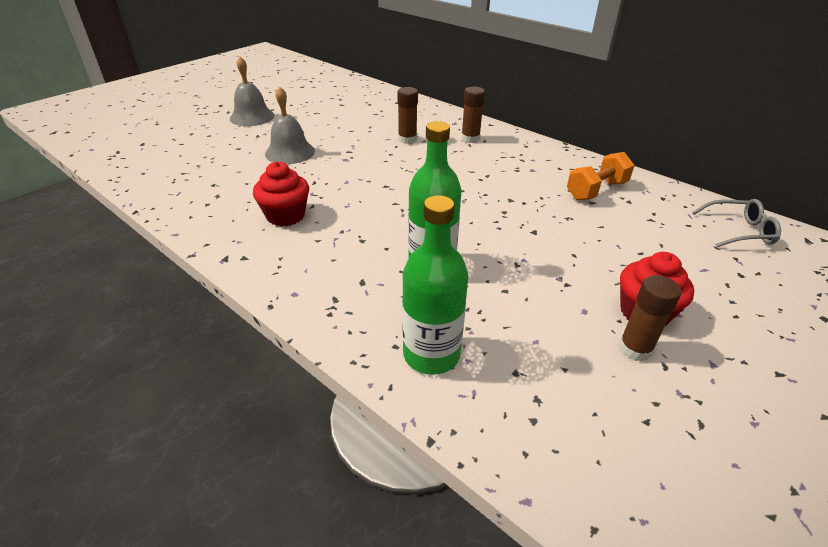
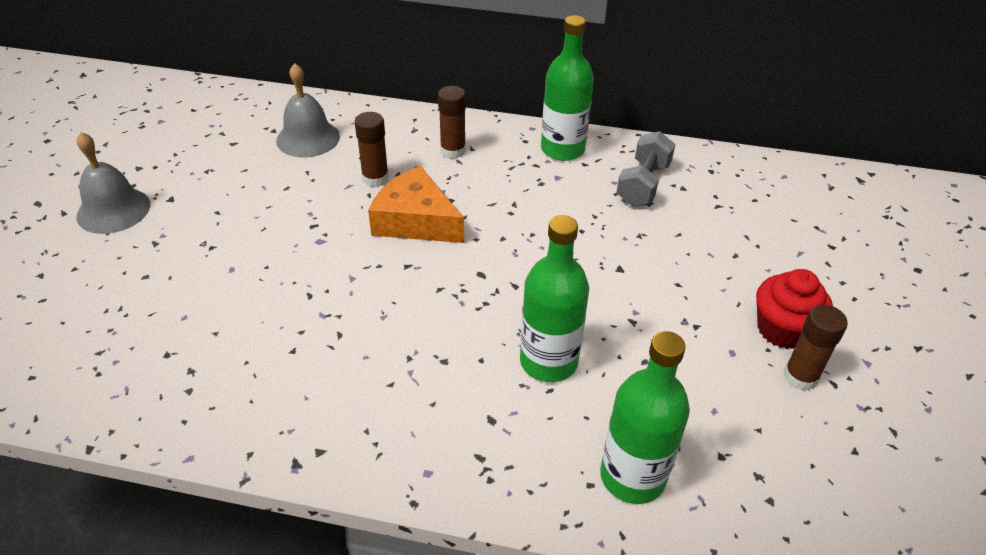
camera: 30 degrees left, 5 degrees up
red cupcake [253,161,309,226] -> none
grey bell [265,86,315,164] -> grey bell moved to [276,63,340,157]
orange dumbbell [567,152,635,200] -> grey dumbbell [616,131,675,206]
grey glasses [692,199,781,247] -> none
none -> orange cheese [368,166,464,243]
none -> green bottle [541,15,594,161]

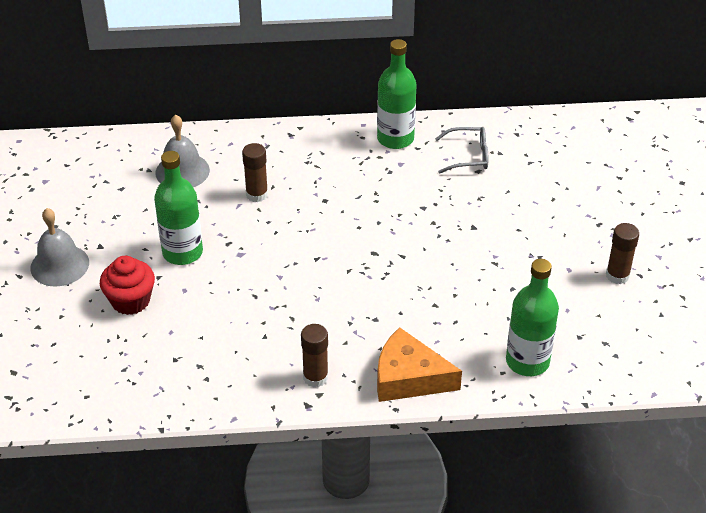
camera: 15 degrees left, 0 degrees up
orange cheese [368,166,464,243] -> orange cheese moved to [377,327,462,402]
brown glue stick [438,86,466,159] -> brown glue stick moved to [301,324,328,387]
green bottle [520,215,589,382] -> green bottle moved to [154,151,203,265]
grey dumbbell [616,131,675,206] -> grey glasses [435,127,489,174]
red cupcake [756,269,833,349] -> red cupcake moved to [100,256,155,315]

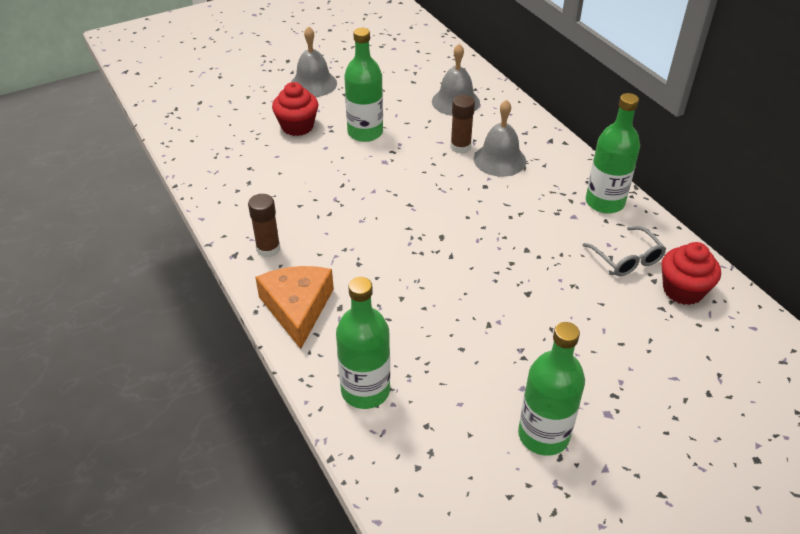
camera: 65 degrees right, 0 degrees up
brown glue stick [606,223,639,284] -> green bottle [518,322,585,456]
none -> grey bell [474,100,526,177]
none -> red cupcake [662,242,721,305]

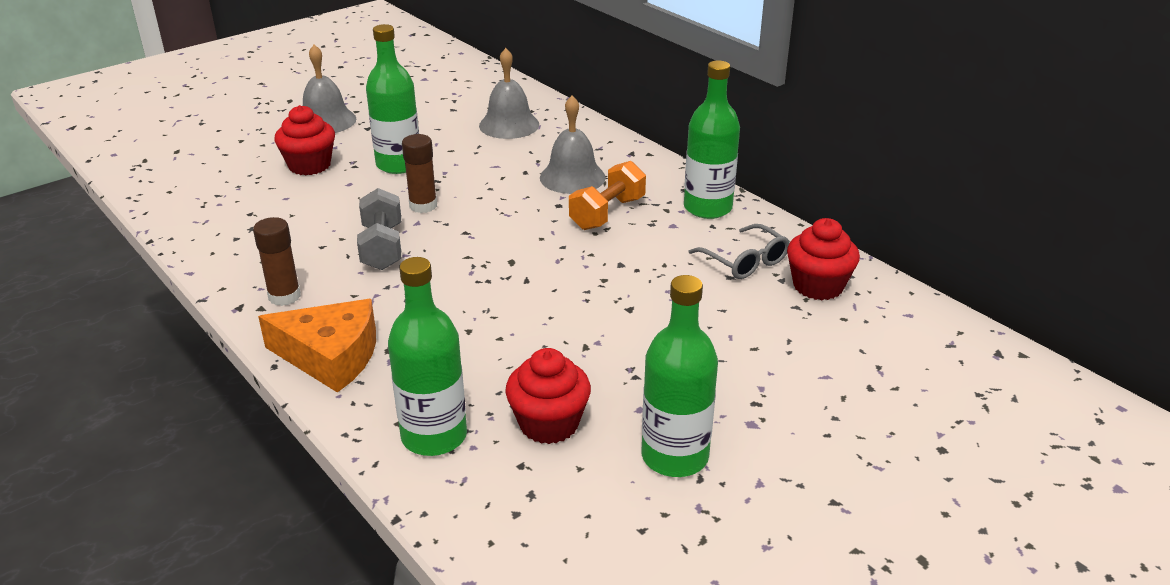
camera: 10 degrees left, 10 degrees down
orange cheese [255,266,334,349] -> orange cheese turned 120 degrees clockwise [258,299,376,393]
brown glue stick [450,95,475,153] -> brown glue stick moved to [402,134,437,213]
none -> grey dumbbell [357,188,401,270]
none -> red cupcake [505,348,591,444]
none -> orange dumbbell [569,161,646,230]

